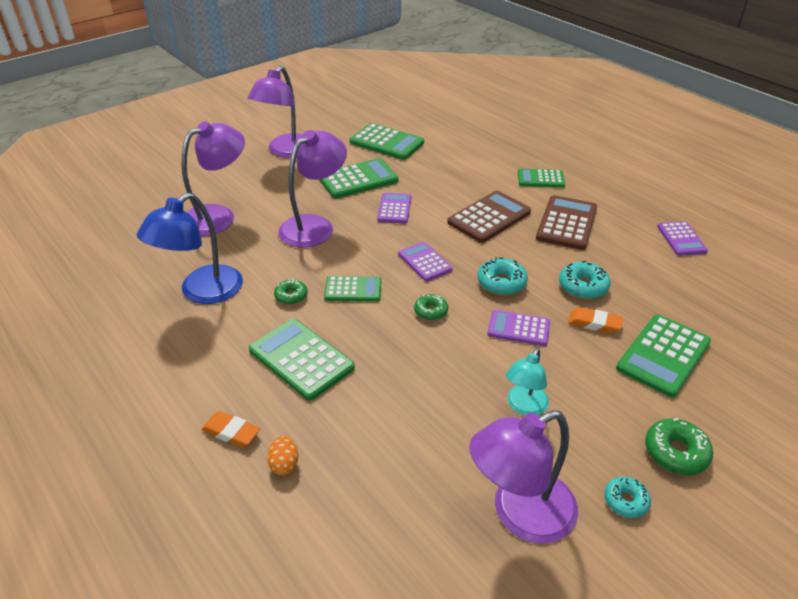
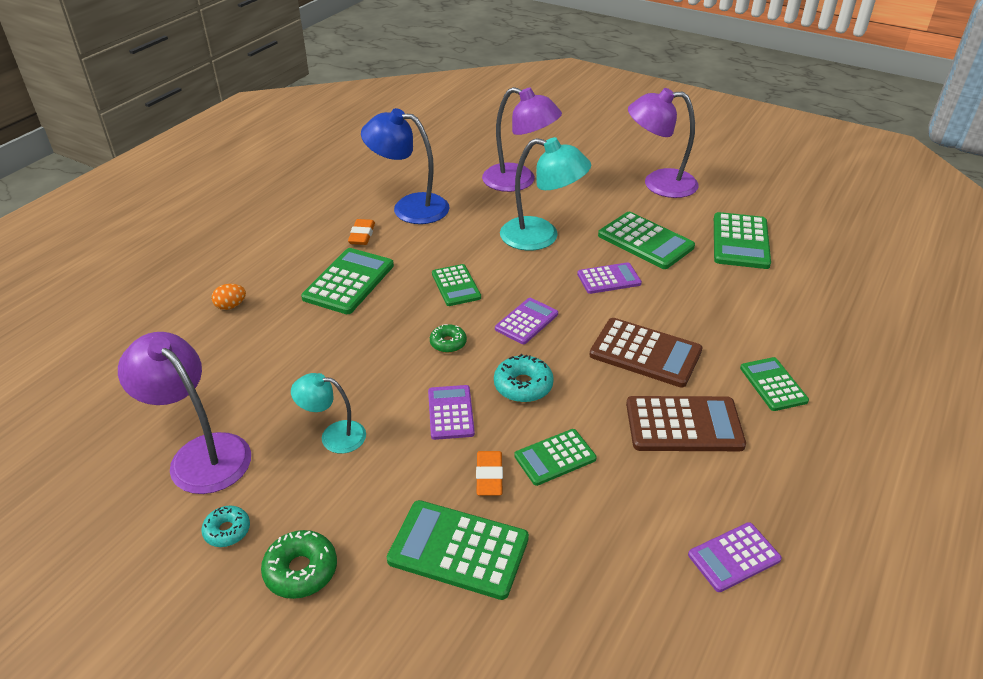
camera: 70 degrees right, 0 degrees up
orange eraser [201,411,260,448] -> orange eraser moved to [348,219,375,245]
green donut [274,279,308,305] -> none
purple lamp [278,130,347,248] -> turquoise lamp [500,137,591,251]
turquoise donut [559,261,610,299] -> green calculator [514,429,597,486]

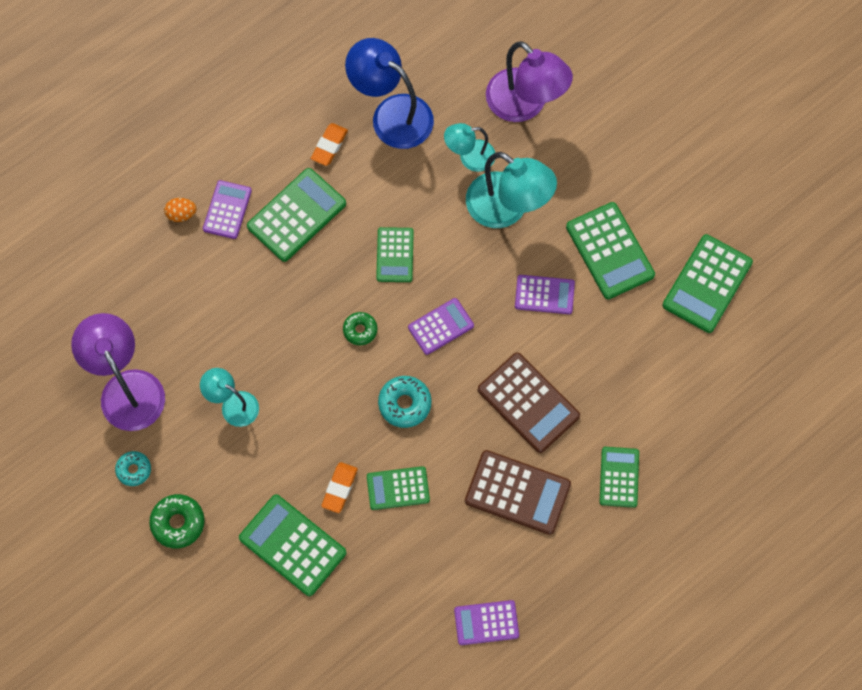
camera: 20 degrees right, 30 degrees up
purple calculator [428,385,475,440] -> purple calculator moved to [203,180,252,239]
purple lamp [628,88,699,198] -> none
none -> turquoise lamp [444,123,495,172]

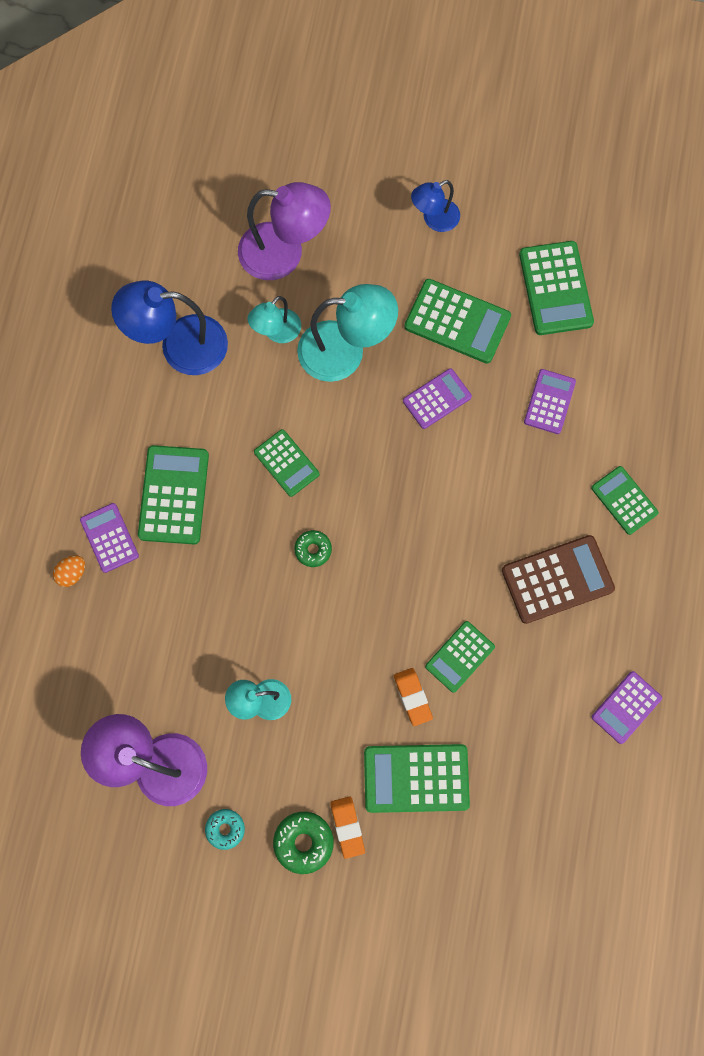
camera: 40 degrees left, 5 degrees up
orange eraser [311,123,348,166] -> orange eraser moved to [330,796,365,859]
turquoise donut [378,376,432,428] -> none
purple calculator [408,298,474,355] -> purple calculator moved to [524,369,576,434]
brown calculator [478,352,580,453] -> none
none -> blue lamp [411,180,460,232]

